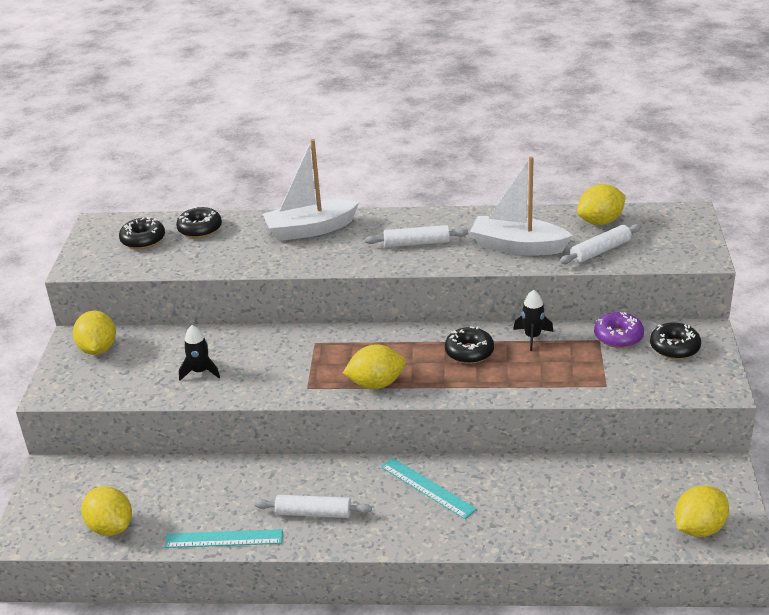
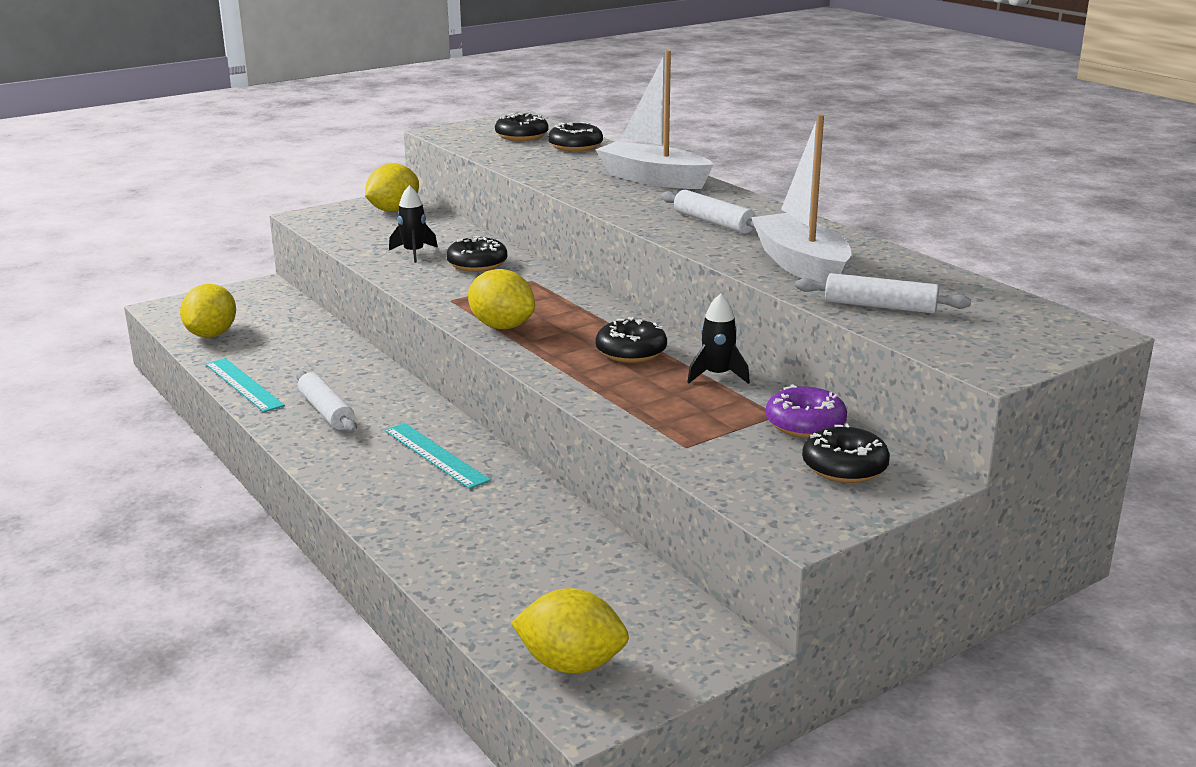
camera: 50 degrees right, 10 degrees down
turquoise ruler [381,458,477,519] -> turquoise ruler turned 45 degrees counterclockwise [384,423,491,489]
yellow lemon [577,184,626,225] -> none
none -> black donut [446,236,507,272]

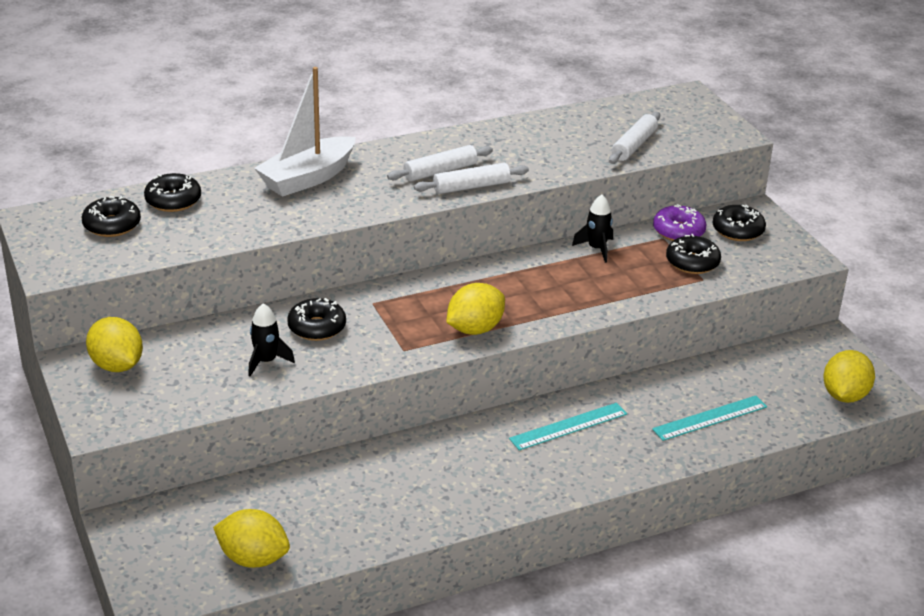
camera: 80 degrees left, 10 degrees up
turquoise ruler [206,358,285,412] -> turquoise ruler moved to [652,396,767,441]
white rolling pin [296,371,357,433] -> white rolling pin moved to [414,163,529,194]
black donut [595,317,667,363] -> black donut moved to [666,234,721,274]
white boat [751,114,851,283] -> none

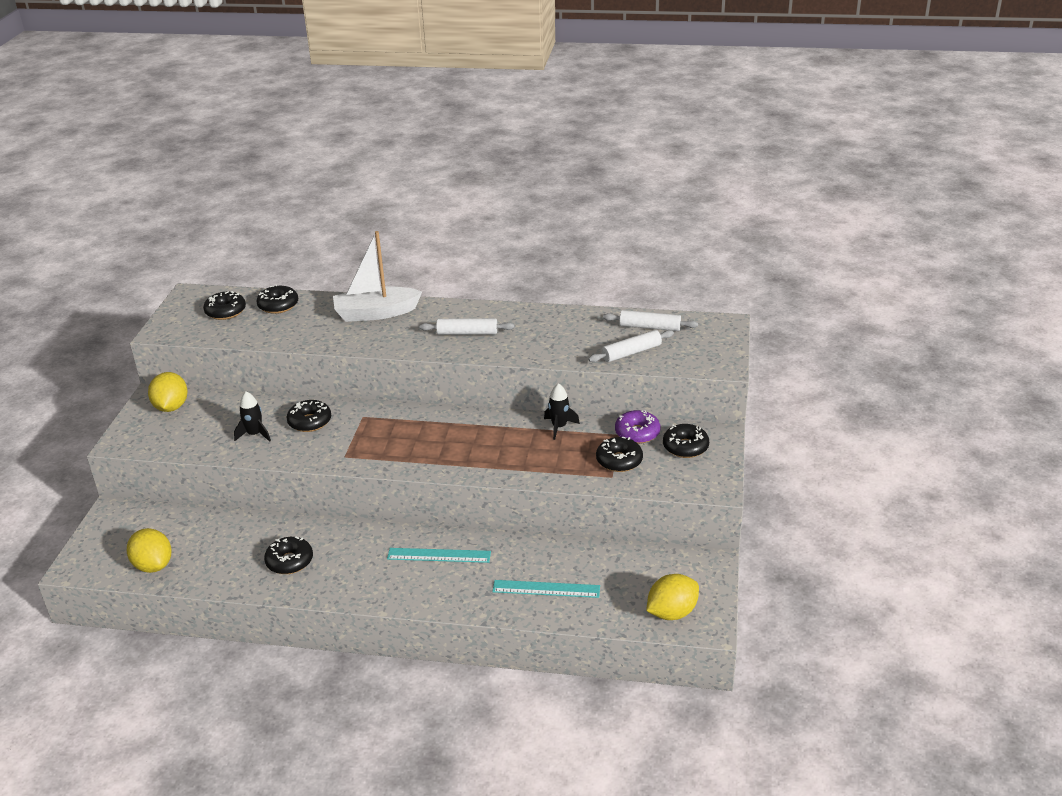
camera: 35 degrees right, 0 degrees up
white rolling pin [414,163,529,194] -> white rolling pin moved to [603,310,698,331]
yellow lemon [446,283,505,335] -> none
none -> black donut [264,536,313,574]

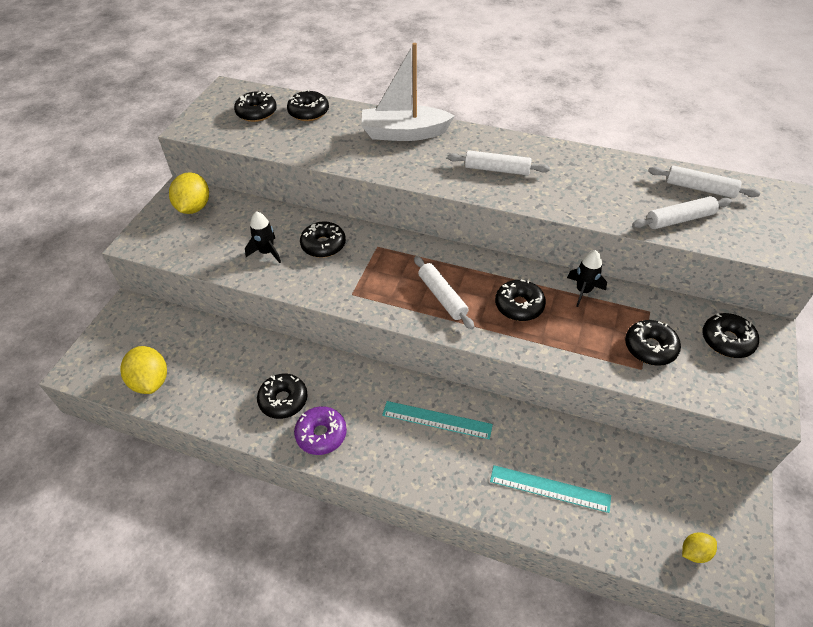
camera: 10 degrees right, 15 degrees up
purple donut [615,410,660,444] -> purple donut moved to [294,406,347,455]
yellow lemon [646,574,699,620] -> yellow lemon [682,532,717,563], size x0.54
none -> white rolling pin [414,256,474,329]
none -> black donut [495,279,546,321]

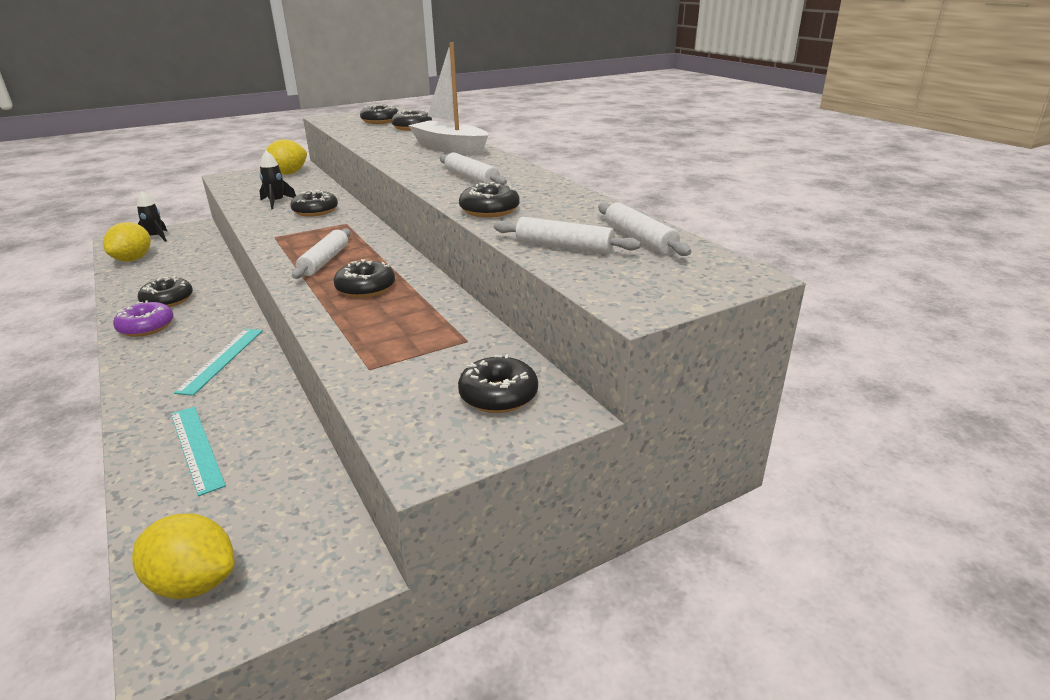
camera: 40 degrees right, 20 degrees down
turquoise ruler [382,401,493,439] -> turquoise ruler turned 45 degrees clockwise [174,329,263,396]
black rocket [567,250,607,307] -> black rocket moved to [137,191,167,242]
black donut [625,320,681,366] -> black donut moved to [459,182,519,218]
yellow lemon [682,532,717,563] -> yellow lemon [132,514,234,599], size x1.85

